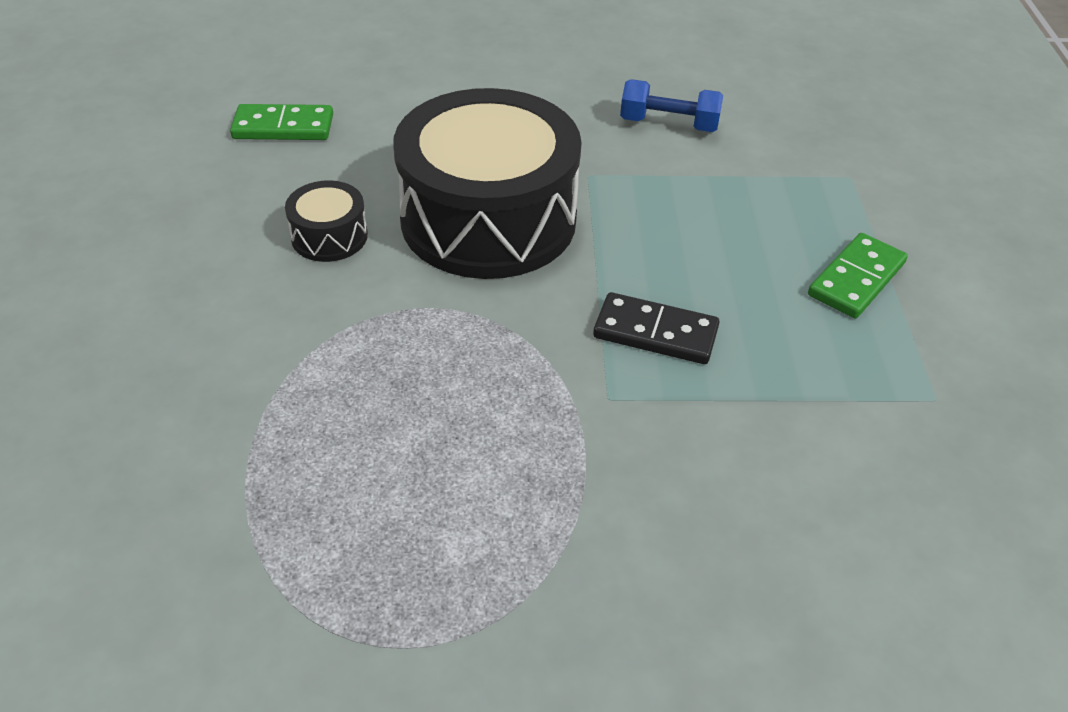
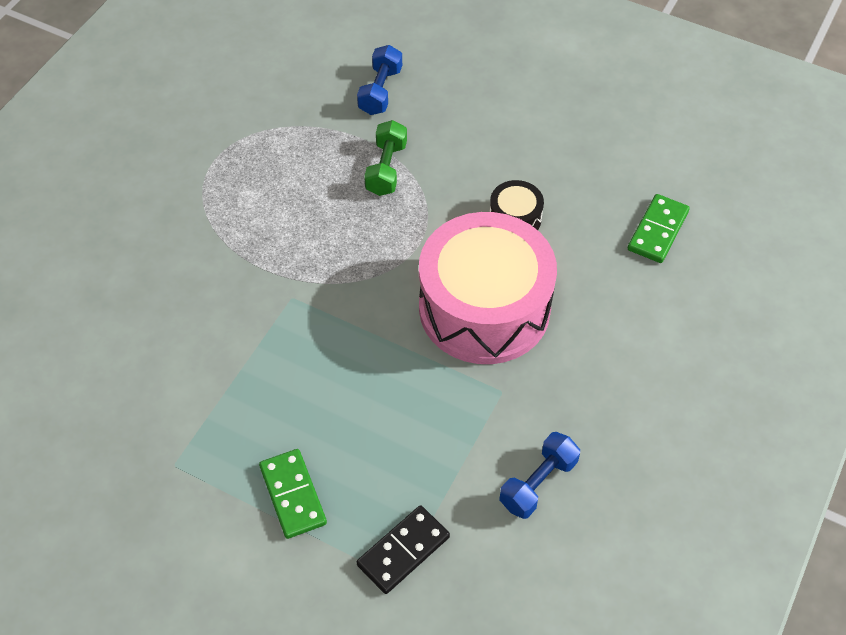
camera: 120 degrees right, 10 degrees up
black drum [393,88,582,279] -> pink drum [419,212,557,364]
black domino [593,292,720,364] -> black domino moved to [357,505,450,594]
none -> blue dumbbell [357,45,402,115]
none -> green dumbbell [364,120,407,196]

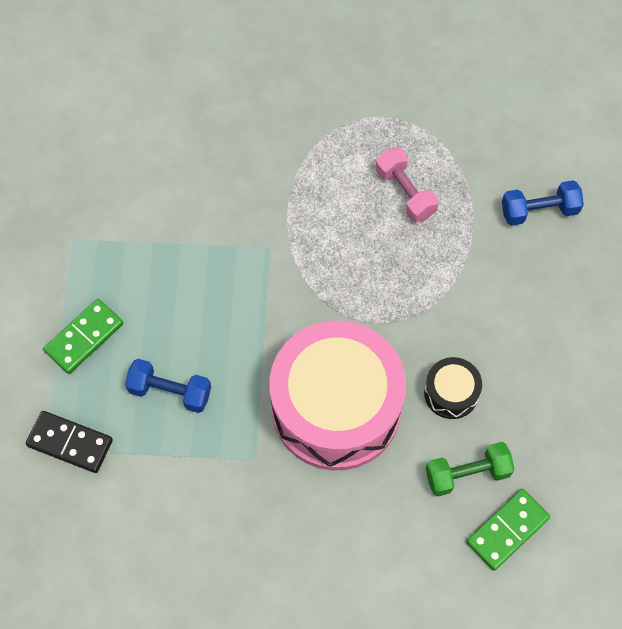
camera: 65 degrees right, 10 degrees up
green dumbbell [364,120,407,196] -> green dumbbell moved to [426,442,515,496]
blue dumbbell [499,432,580,519] -> blue dumbbell moved to [125,359,211,413]
green domino [628,194,690,263] -> green domino turned 45 degrees counterclockwise [466,489,550,571]
none -> pink dumbbell [376,147,439,222]

